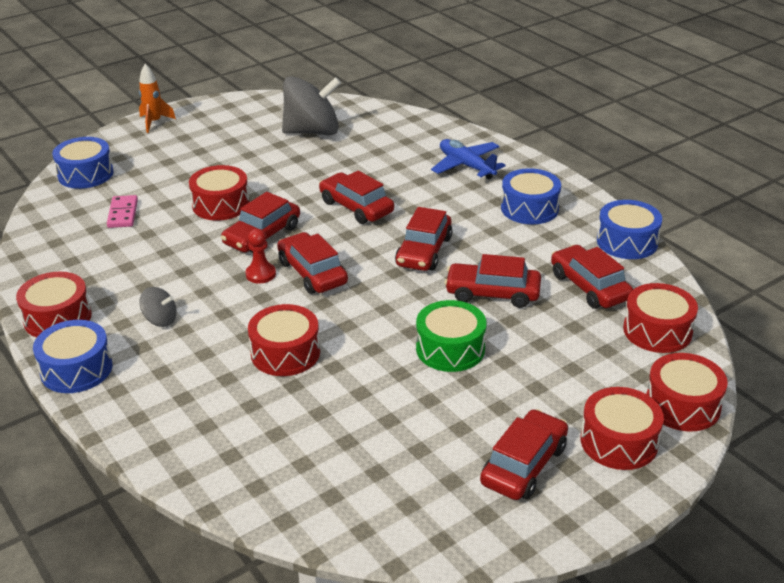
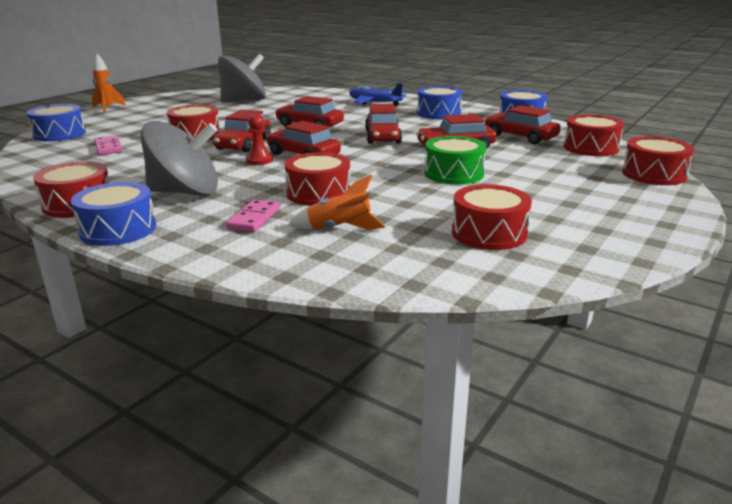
camera: 20 degrees left, 10 degrees down
grey spinning top [139,287,177,327] -> grey spinning top [141,121,218,196], size x2.20
red car [480,409,568,500] -> none
red drum [581,387,664,470] -> red drum moved to [452,184,532,250]
none -> pink domino [226,200,280,232]
none -> orange rocket [288,174,385,230]

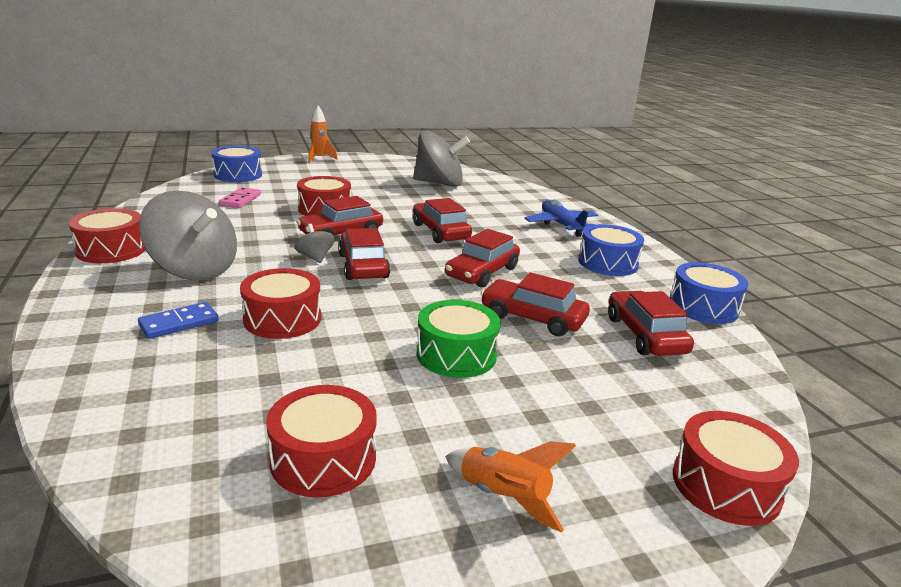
camera: 35 degrees right, 0 degrees up
blue drum [71,182,156,246] -> none
pink domino [226,200,280,232] -> blue domino [138,302,219,339]
red pawn [246,114,273,165] -> grey spinning top [294,224,335,263]
orange rocket [288,174,385,230] -> orange rocket moved to [445,441,576,533]
red drum [564,114,624,156] -> none

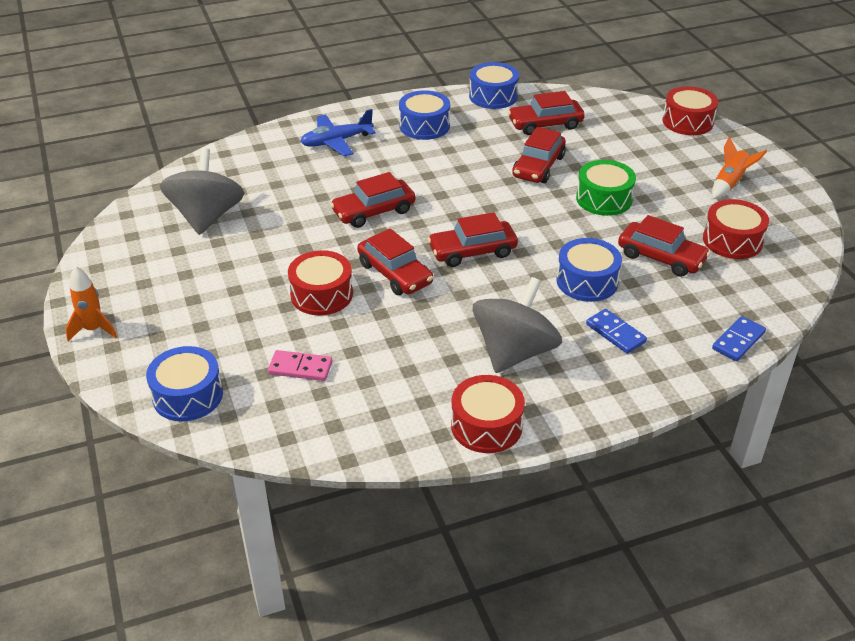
camera: 90 degrees left, 15 degrees up
red drum [240,268,321,339] -> blue drum [556,238,622,302]
grey spinning top [294,224,335,263] -> none
red car [445,229,520,288] -> red car moved to [618,215,710,277]
none -> blue domino [712,316,766,361]

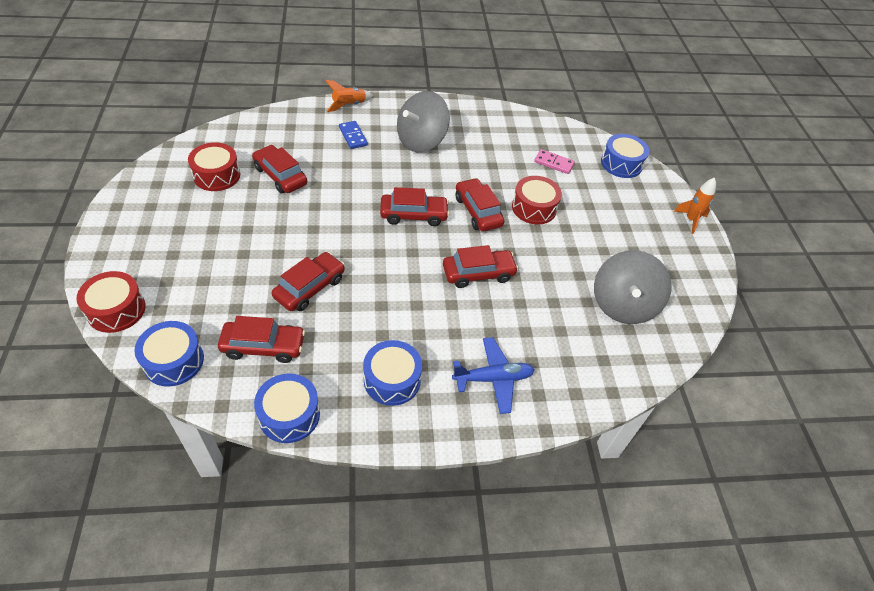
camera: 170 degrees left, 10 degrees up
red drum [451,375,525,453] -> none
blue drum [556,238,622,302] -> blue drum moved to [134,321,204,387]
green drum [576,160,636,216] -> none
orange rocket [712,137,767,199] -> orange rocket moved to [325,80,373,112]
blue domino [712,316,766,361] -> none

